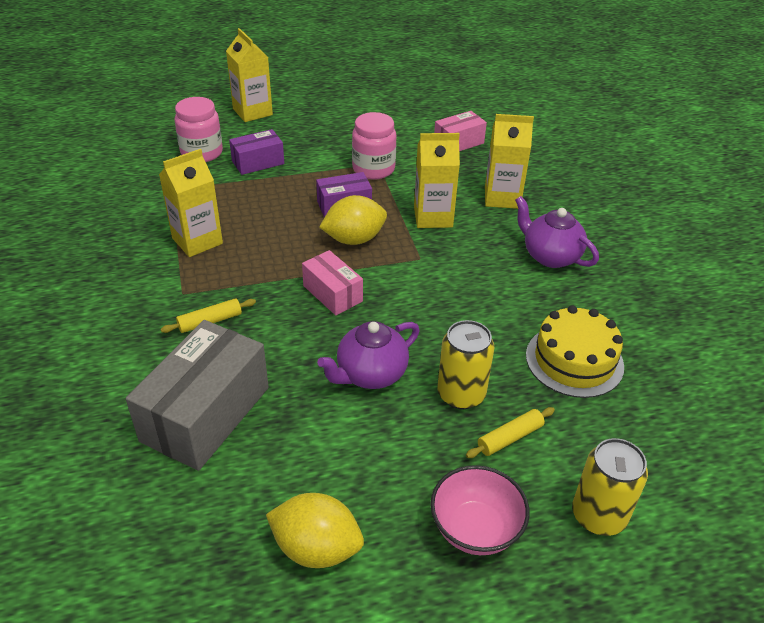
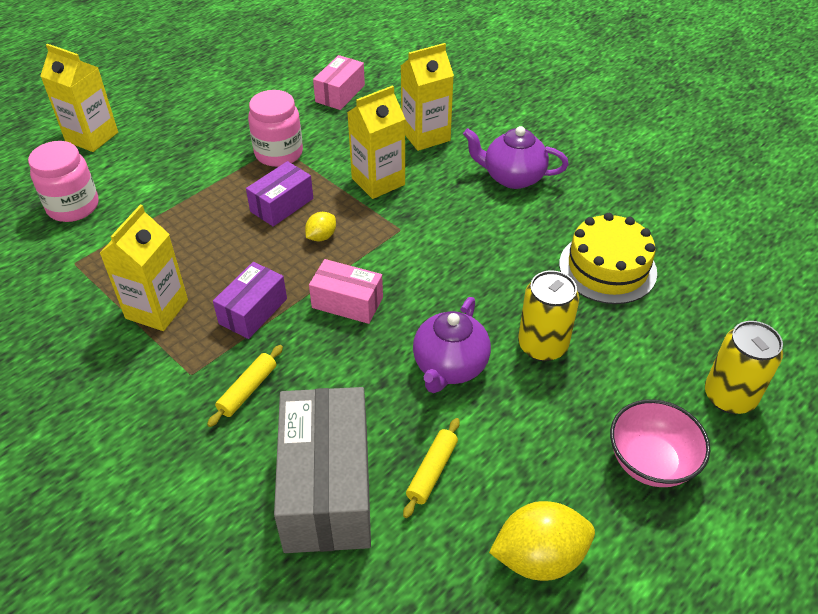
camera: 30 degrees left, 5 degrees up
purple box [229,129,284,175] -> purple box moved to [213,262,287,339]
yellow lemon [319,195,387,245] -> yellow lemon [305,212,336,241], size x0.52
yellow rolling pin [466,407,555,458] -> yellow rolling pin moved to [403,418,460,518]

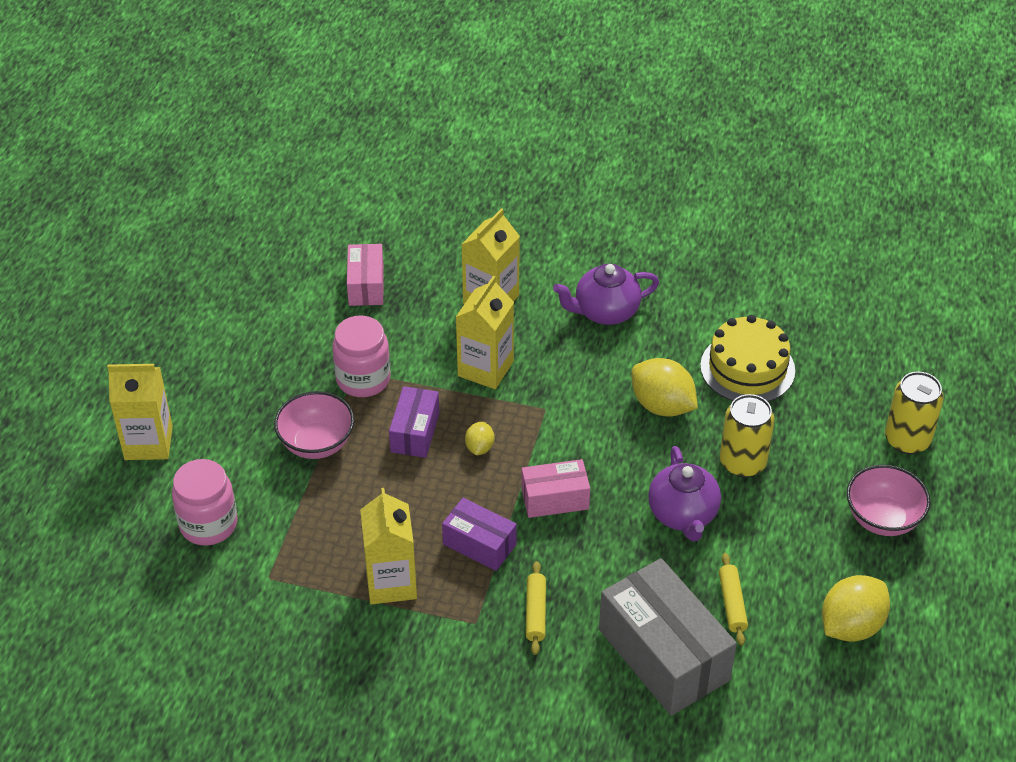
camera: 30 degrees left, 0 degrees up
purple box [213,262,287,339] -> purple box turned 60 degrees counterclockwise [442,498,517,571]
none -> pink bowl [274,391,354,459]
none -> yellow lemon [631,358,698,417]

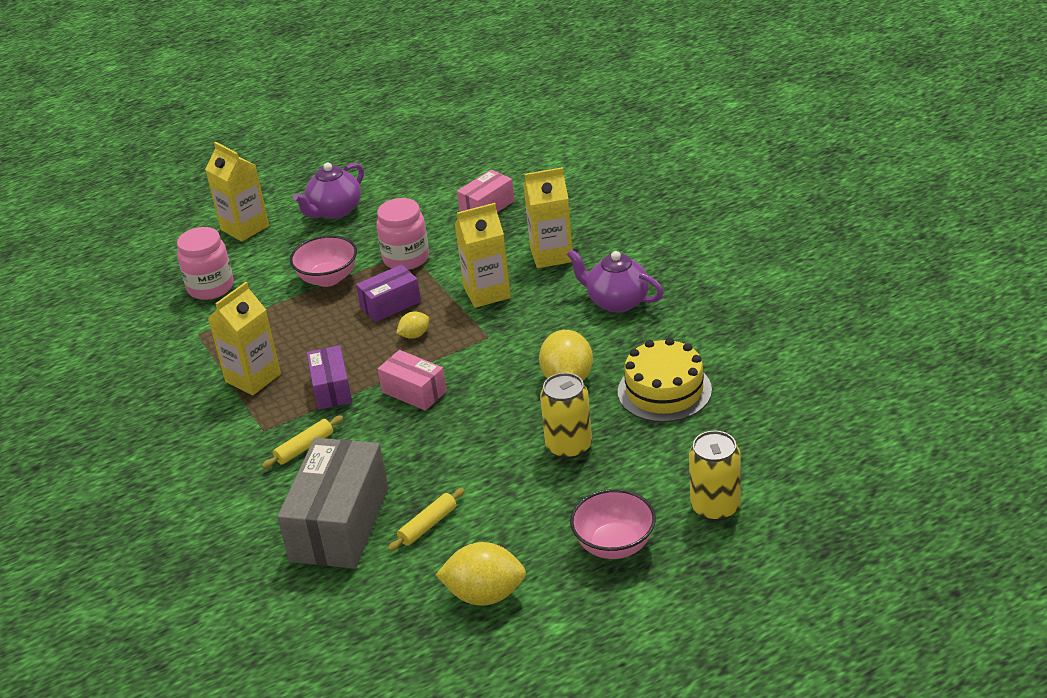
camera: 50 degrees right, 10 degrees down
purple teapot [648,446,721,541] -> purple teapot moved to [293,162,364,219]

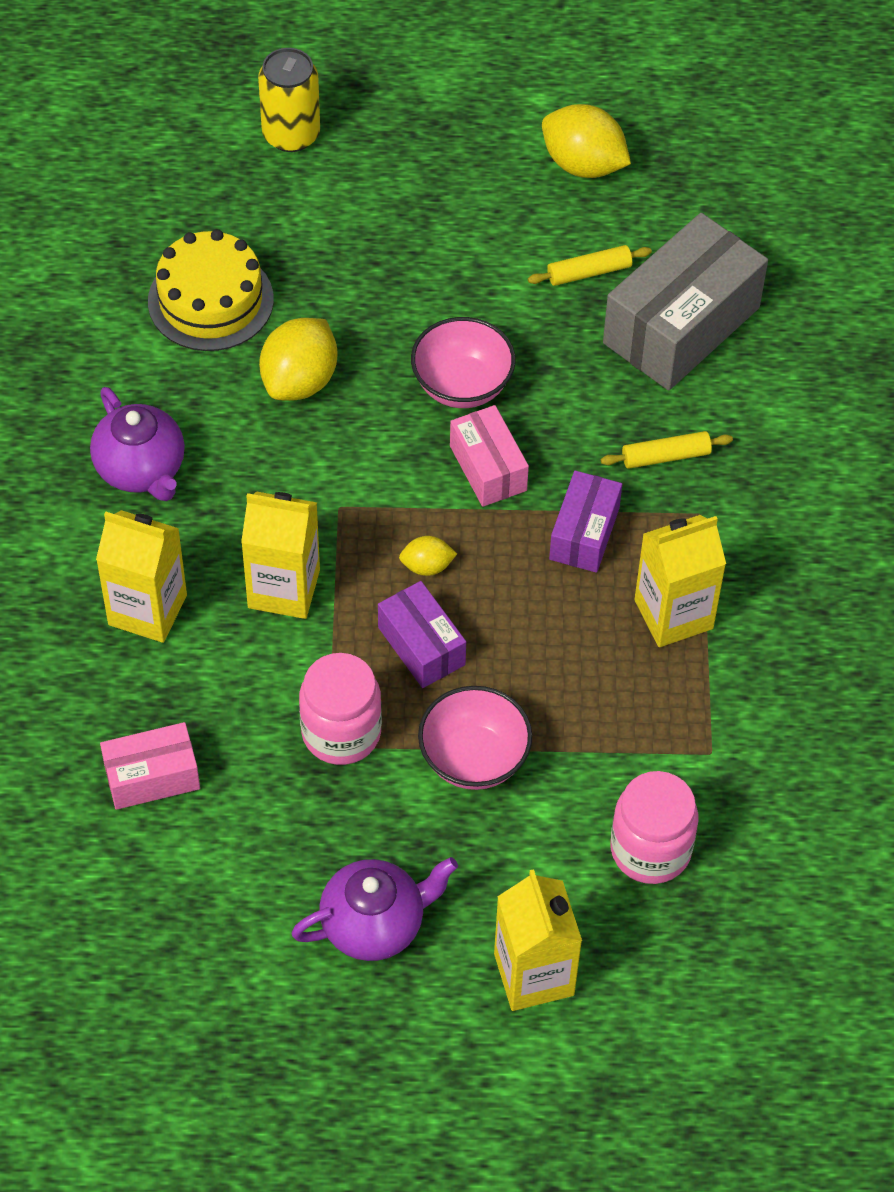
camera: 155 degrees left, 20 degrees up
purple box [356,264,421,322] -> purple box turned 60 degrees clockwise [378,581,466,688]
yellow can [540,373,592,459] -> none
pink bowl [570,489,656,559] -> pink bowl moved to [411,317,516,408]

